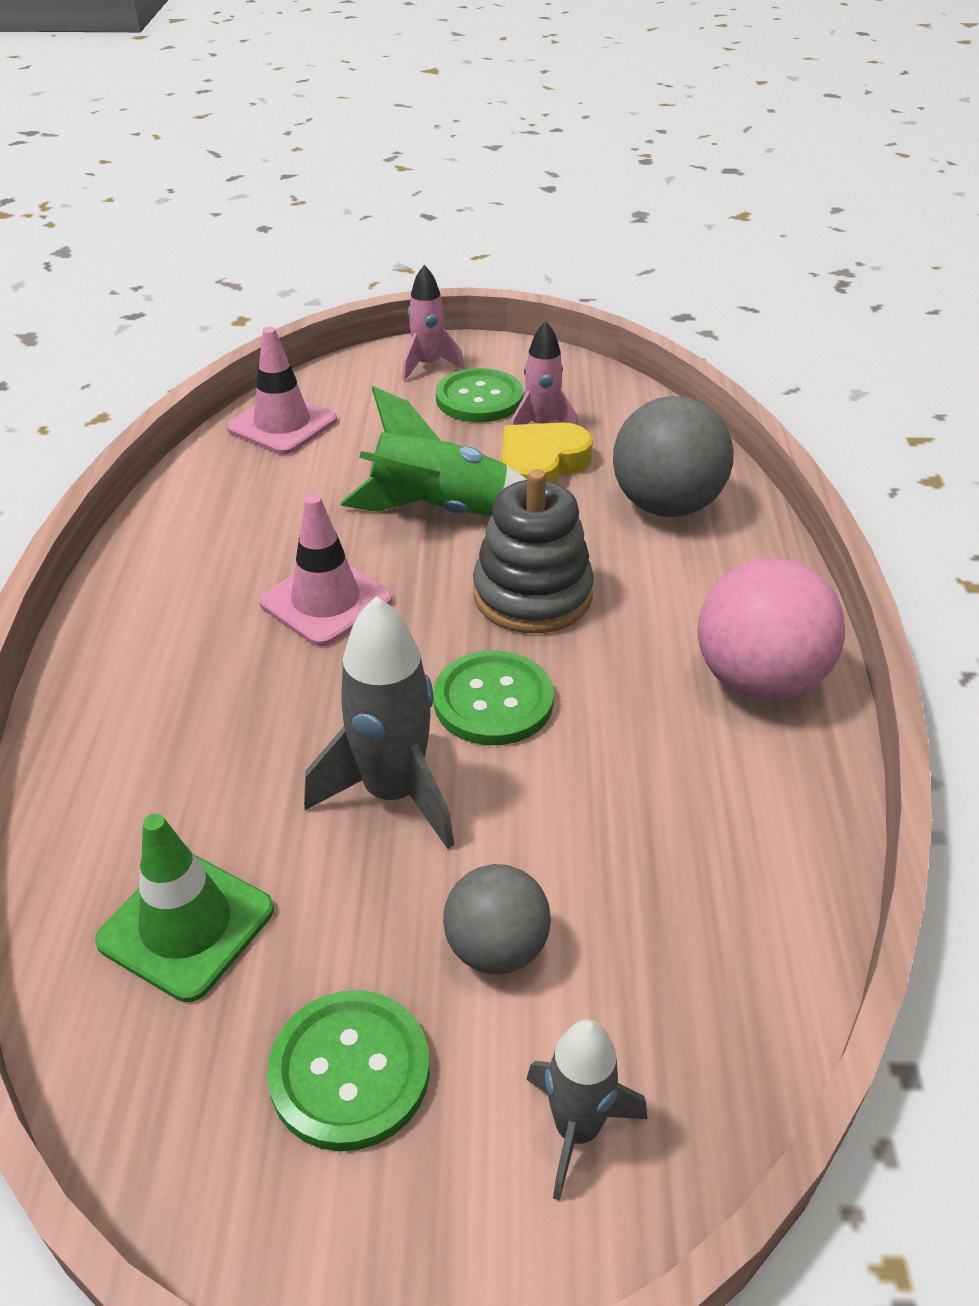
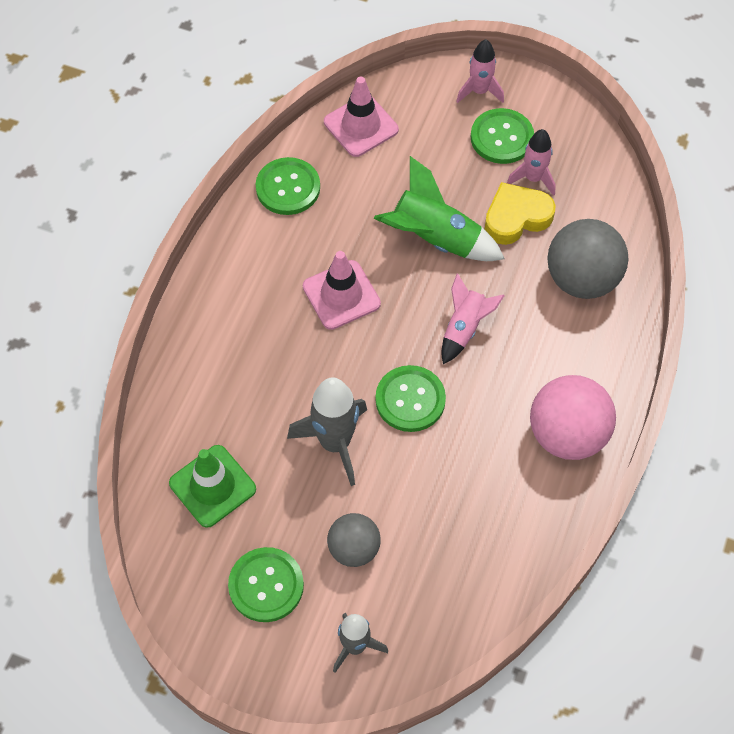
camera: 20 degrees right, 20 degrees up
grey stacking toy [473,469,594,633] -> pink rocket [441,273,505,364]
none -> green button [255,157,320,215]

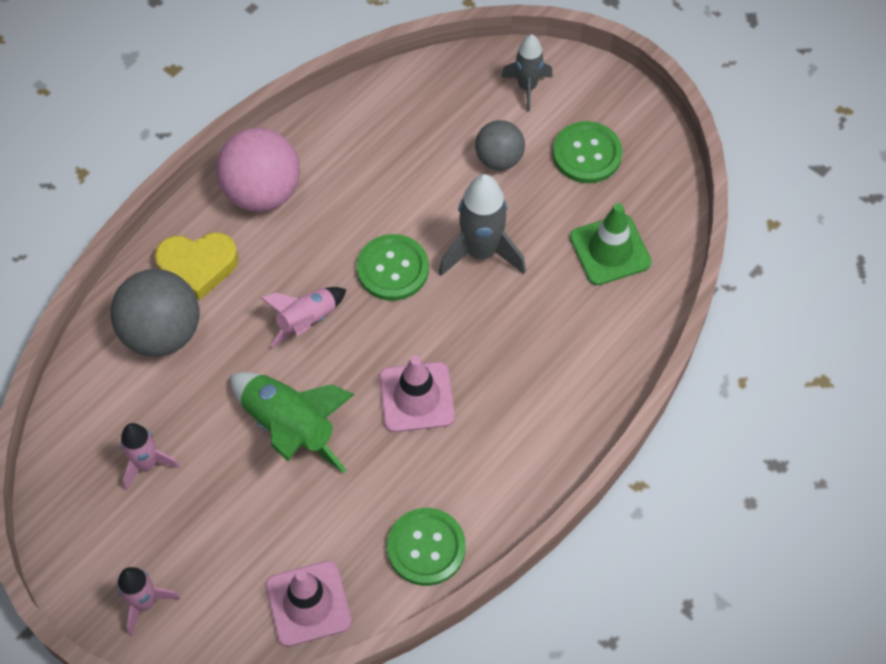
camera: 160 degrees left, 0 degrees up
green button [471,108,534,164] -> none
yellow heart [485,182,556,245] -> yellow heart moved to [155,232,238,301]

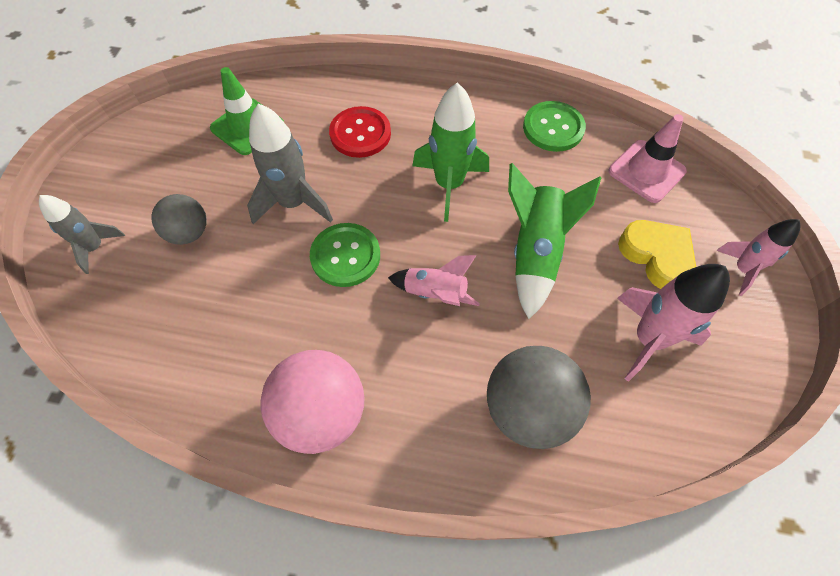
camera: 120 degrees left, 0 degrees up
pink rocket [121,423,180,491] -> pink rocket [617,264,730,382], size x1.58
yellow heart [155,232,238,301] -> yellow heart moved to [618,220,696,289]
pink traffic cone [379,355,455,432] -> green rocket [412,82,489,222]
green button [553,121,622,183] -> none
none -> red button [329,106,391,158]

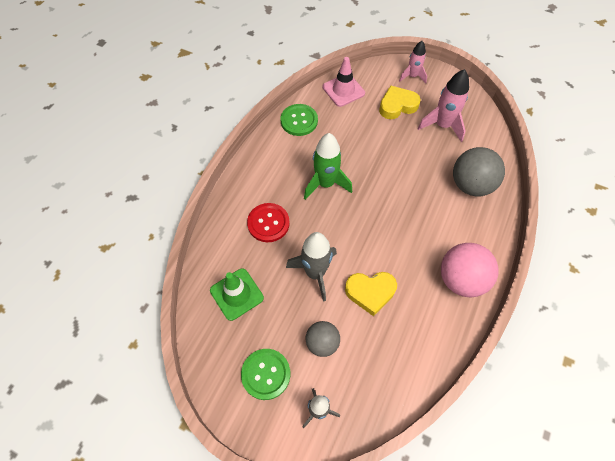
camera: 75 degrees left, 0 degrees up
green button [310,223,380,287] -> green button moved to [241,349,290,400]
pink rocket [388,255,480,306] -> none
green rocket [508,163,601,319] -> none
none -> yellow heart [345,272,397,316]

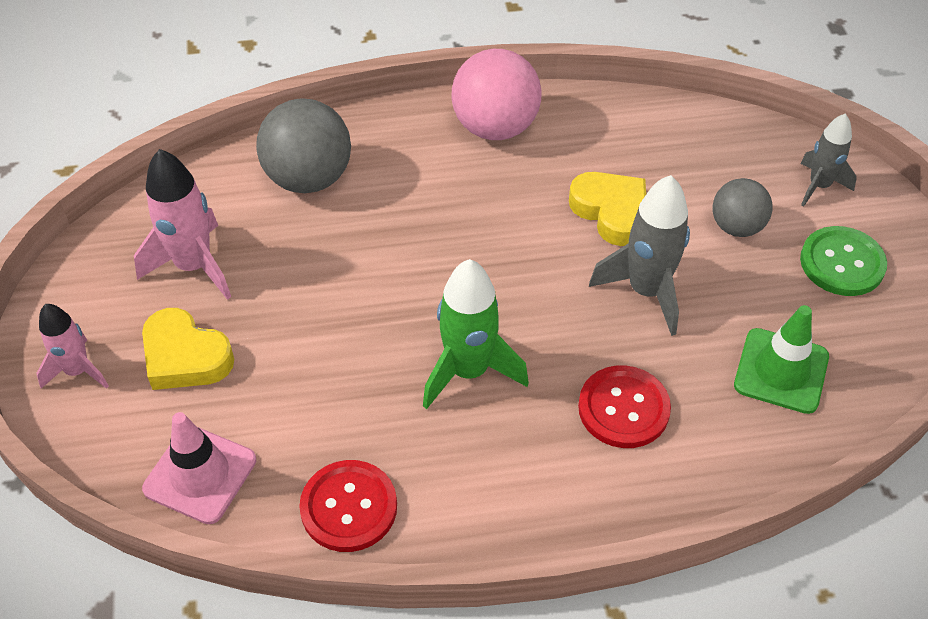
camera: 125 degrees left, 10 degrees down
green button [280,104,318,136] -> red button [299,460,397,552]

